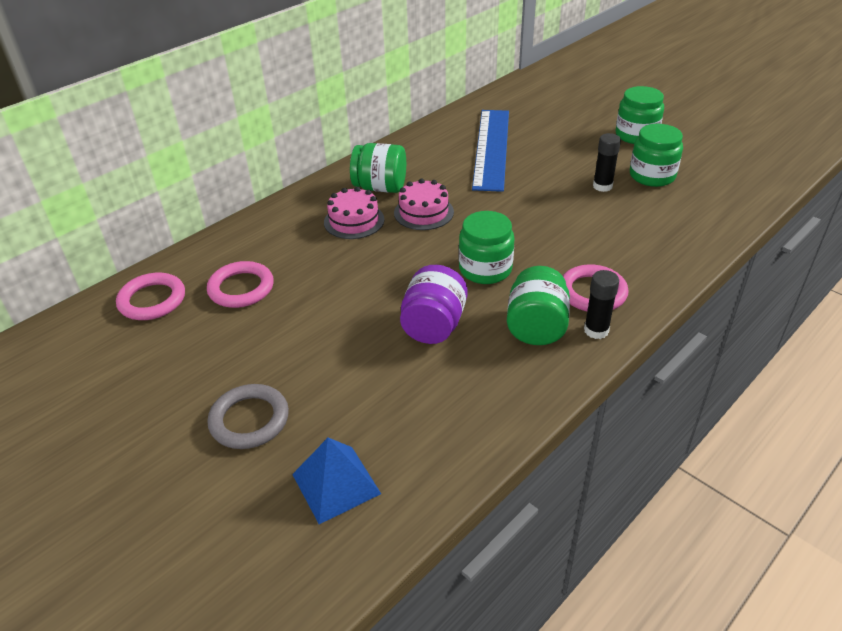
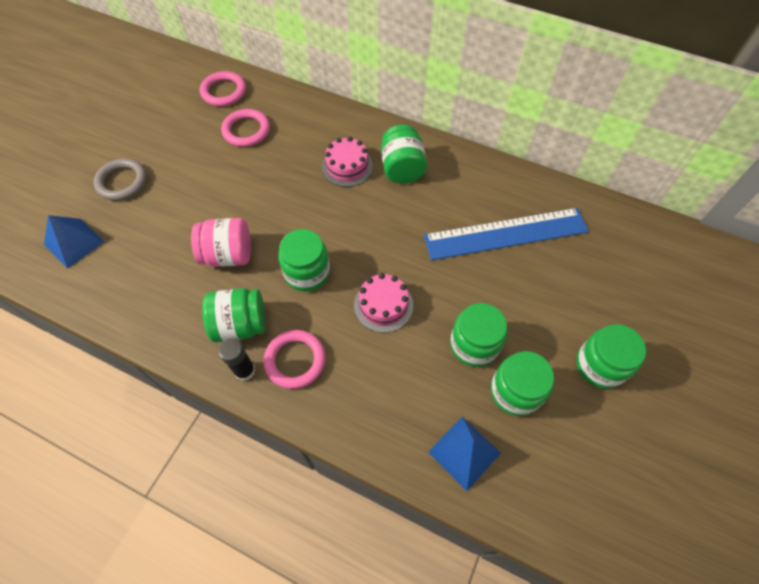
camera: 70 degrees right, 20 degrees up
pink cake [394,178,454,230] -> pink cake moved to [354,273,413,333]
purple jar [400,265,468,344] -> pink jar [191,218,251,267]
black glue stick [593,133,621,192] -> green jar [450,303,507,367]
none -> blue pyramid [428,416,501,491]

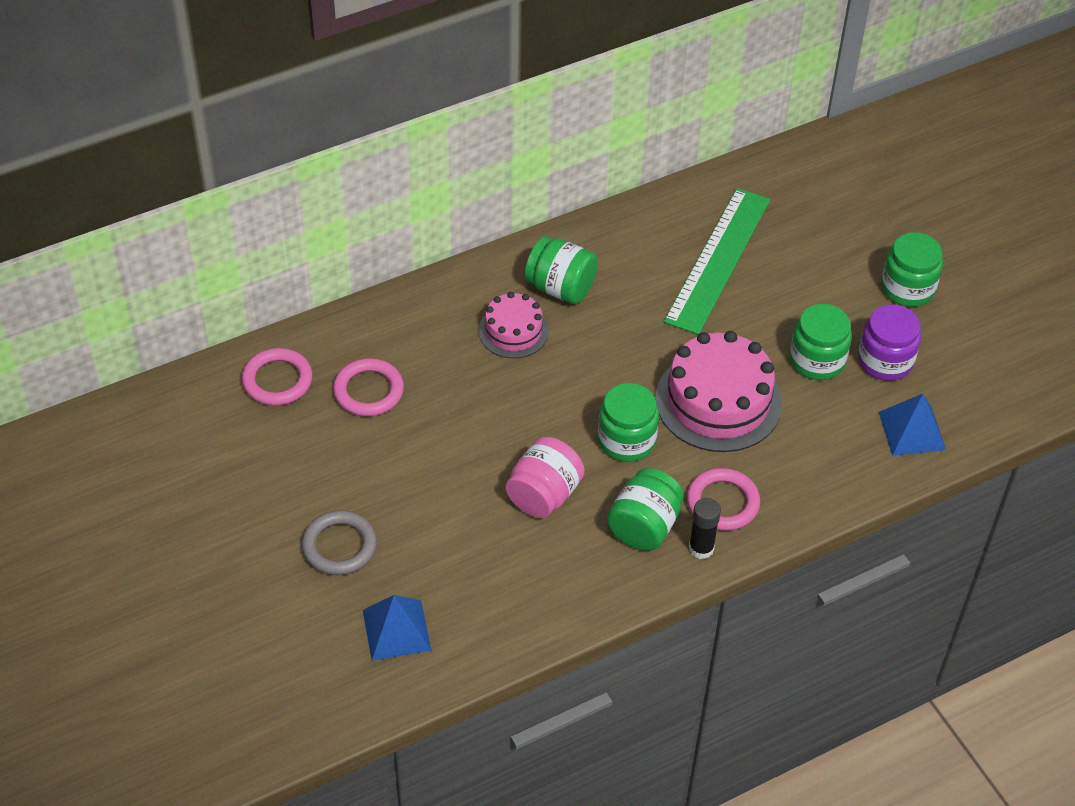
camera: 55 degrees left, 10 degrees down
pink cake [354,273,413,333] -> pink cake [656,331,782,452], size x1.76
blue ruler [424,208,589,260] -> green ruler [664,188,770,335]
green jar [491,351,554,416] -> purple jar [858,304,921,381]

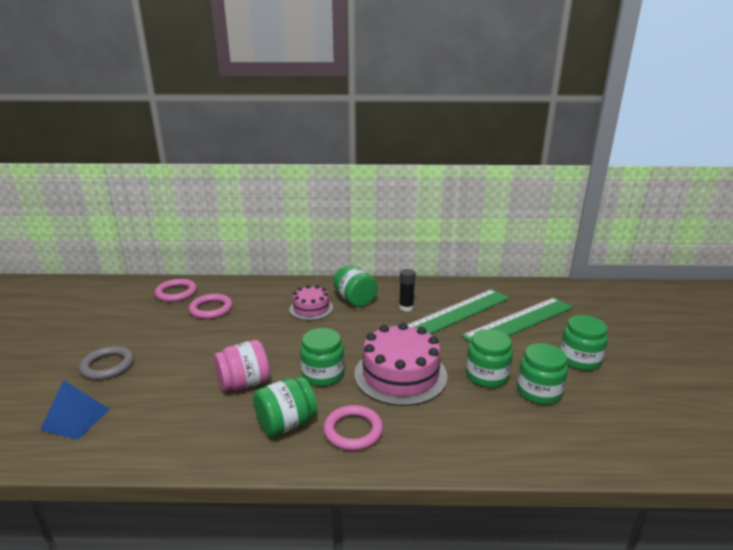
camera: 30 degrees right, 25 degrees down
black glue stick [689,498,721,559] -> black glue stick moved to [399,269,415,312]
purple jar [858,304,921,381] -> green jar [517,343,568,405]
blue pyramid [879,394,946,456] -> none
none -> green ruler [461,297,573,342]

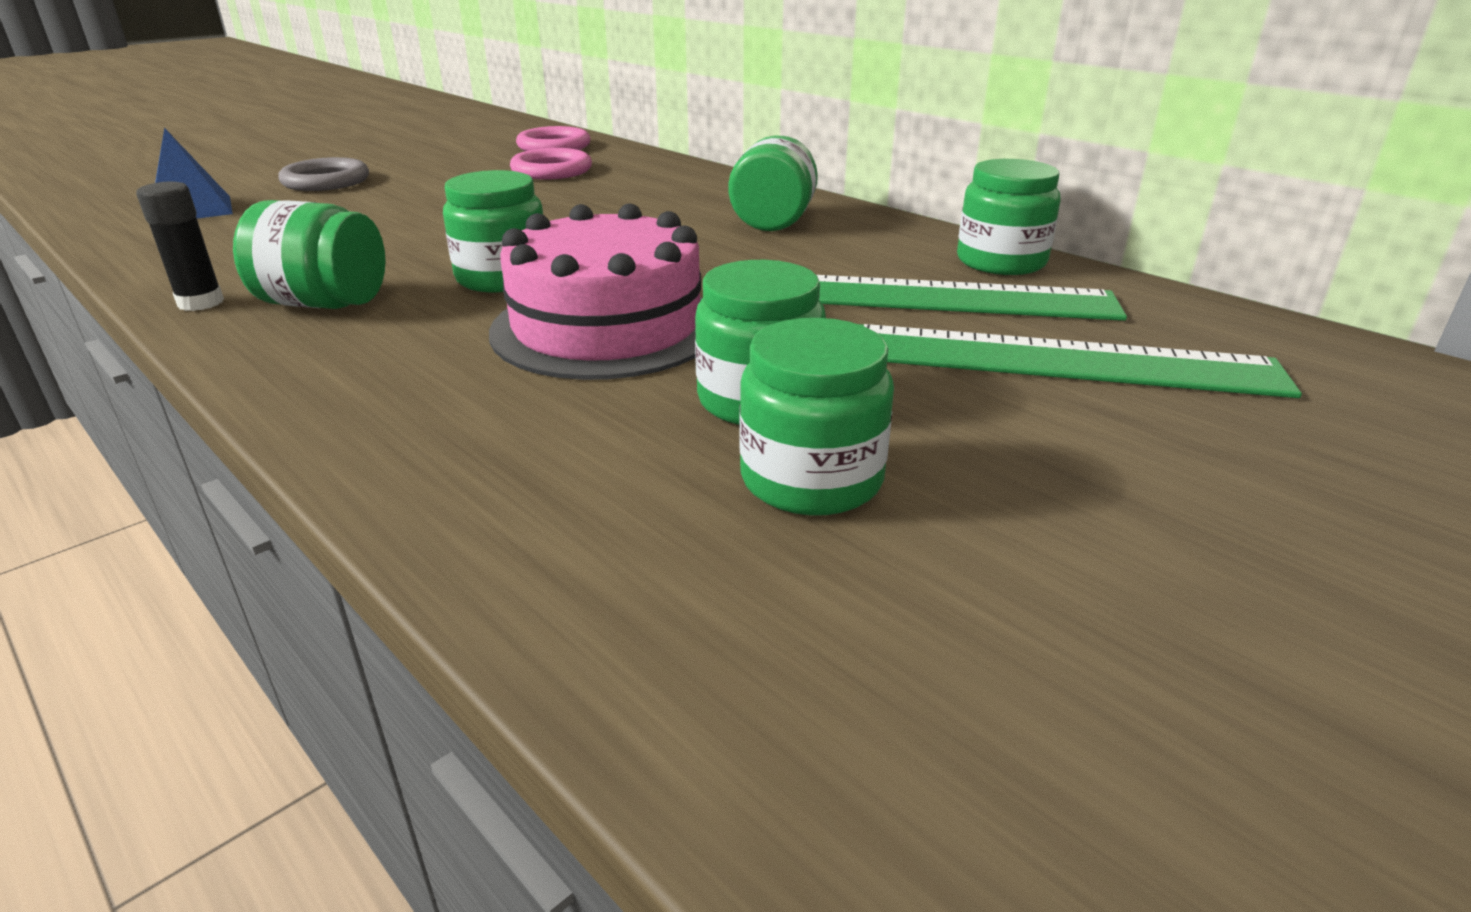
camera: 45 degrees right, 5 degrees up
pink jar [214,340,270,392] -> none
pink cake [289,285,333,321] -> none
pink ring [323,405,383,451] -> none
black glue stick [399,269,415,312] -> black glue stick moved to [136,181,224,311]
green jar [560,315,608,371] -> green jar moved to [957,159,1061,275]

